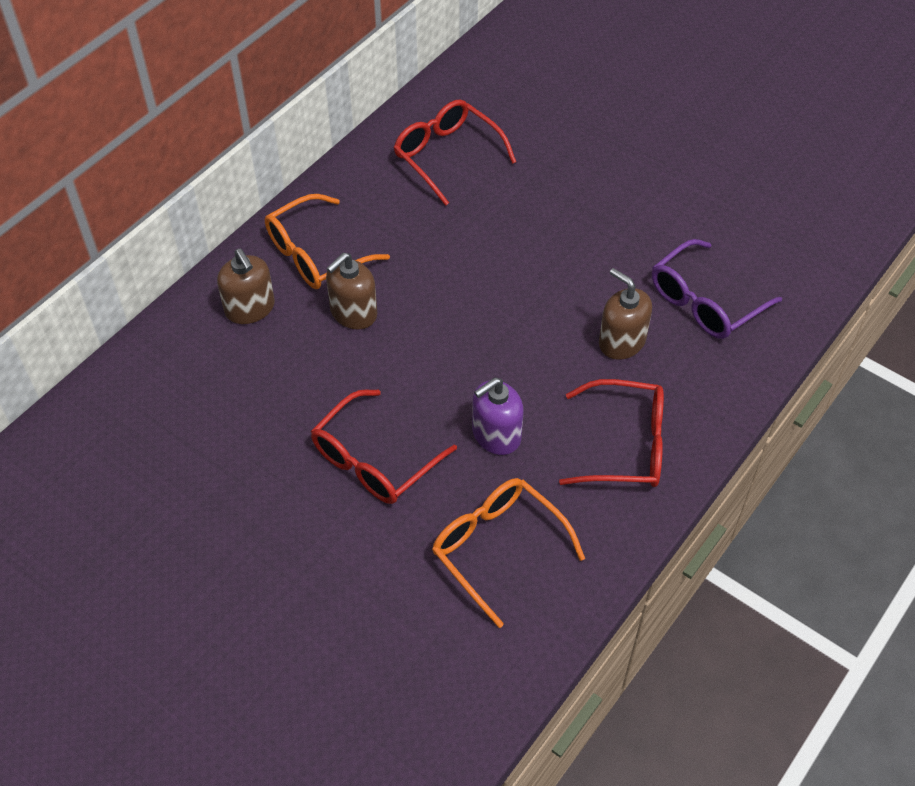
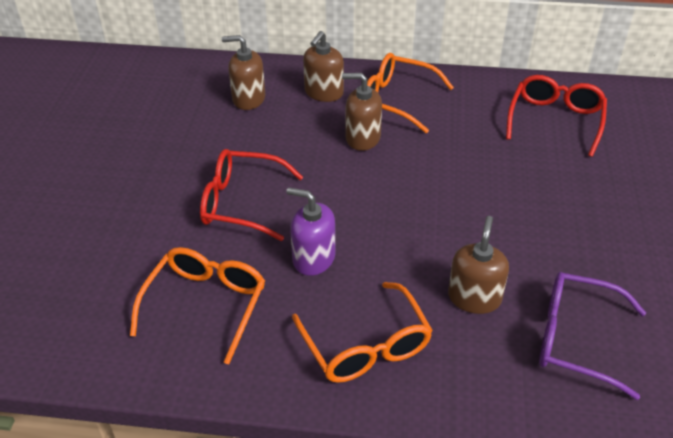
camera: 60 degrees right, 10 degrees down
red glasses [559,379,664,487] -> orange glasses [292,282,433,383]
none -> brown soap dispenser [222,35,265,110]

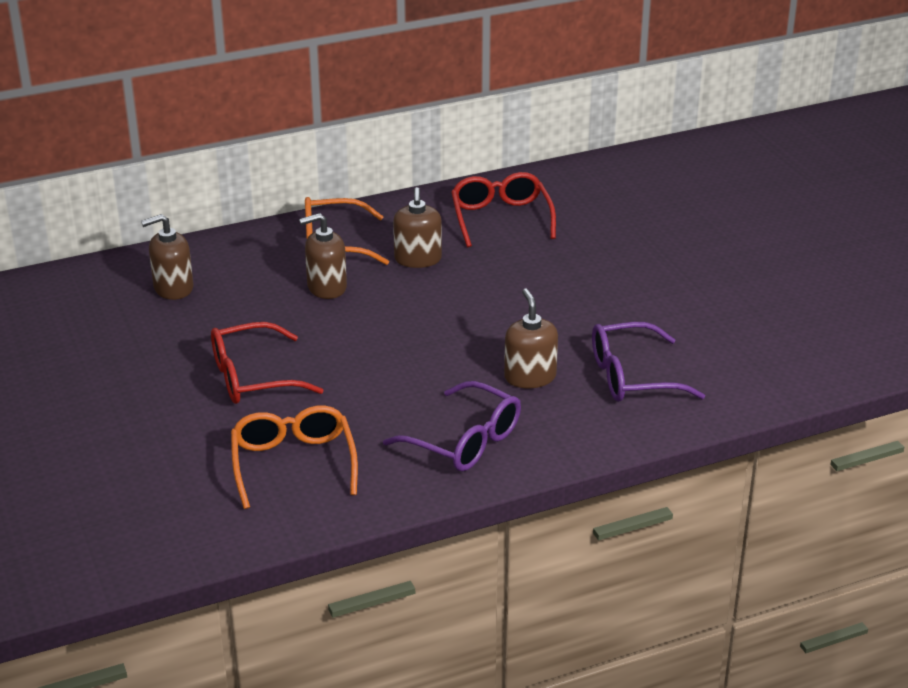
camera: 30 degrees left, 10 degrees down
purple soap dispenser [286,187,335,276] -> none
orange glasses [292,282,433,383] -> purple glasses [383,381,521,472]
brown soap dispenser [303,31,344,102] -> brown soap dispenser moved to [393,187,442,268]

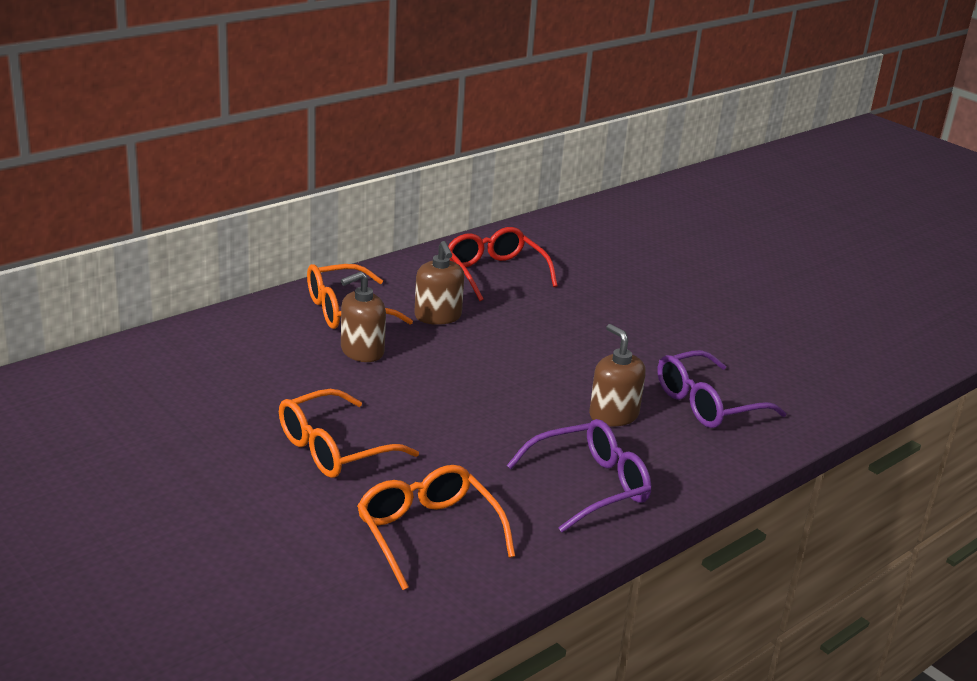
camera: 20 degrees left, 5 degrees down
brown soap dispenser [141,214,193,300] -> none
red glasses [211,322,323,404] -> orange glasses [279,389,419,478]
purple glasses [383,381,521,472] -> purple glasses turned 45 degrees counterclockwise [507,419,651,533]

